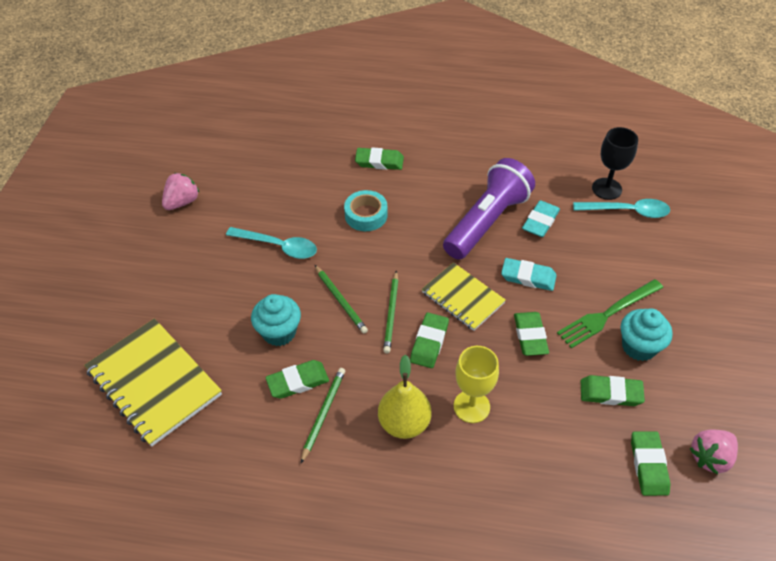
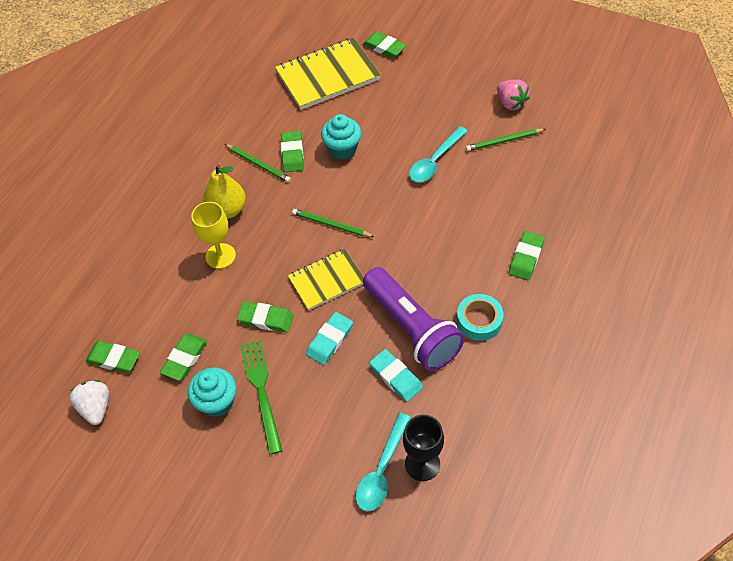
camera: 110 degrees right, 5 degrees up
green pencil [315,265,368,334] -> green pencil moved to [466,129,546,151]
turquoise tape [344,190,388,231] -> turquoise tape moved to [457,294,504,341]
green eraser [410,313,449,368] -> green eraser moved to [363,31,406,58]
pink strawberry [689,429,738,475] -> white strawberry [69,380,109,425]

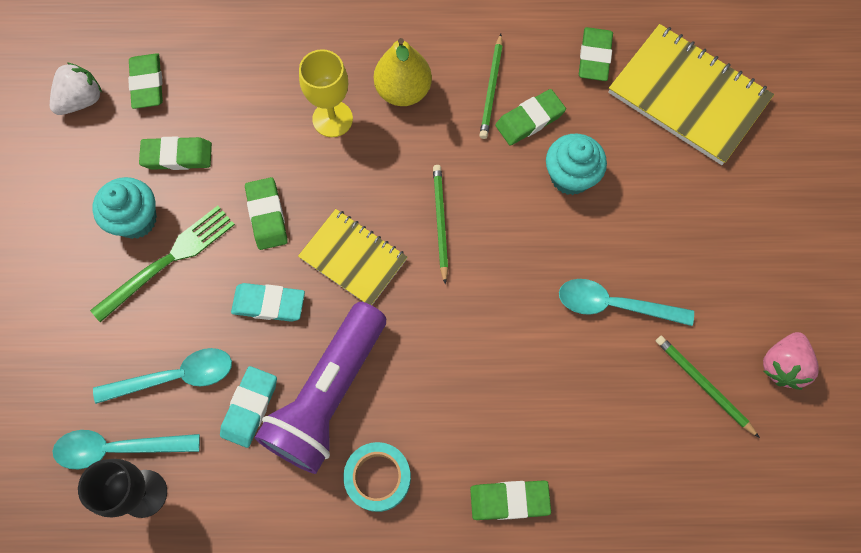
camera: 60 degrees right, 15 degrees up
green eraser [363,31,406,58] -> green eraser moved to [579,27,613,81]
none -> turquoise spoon [93,348,232,404]

